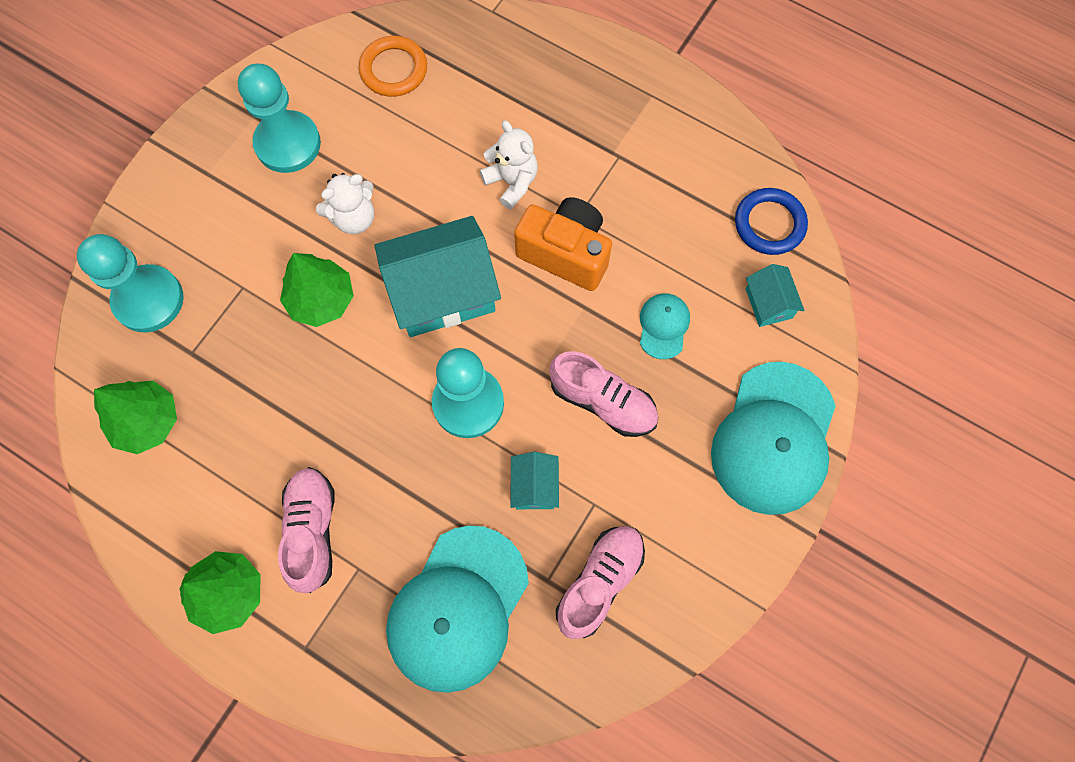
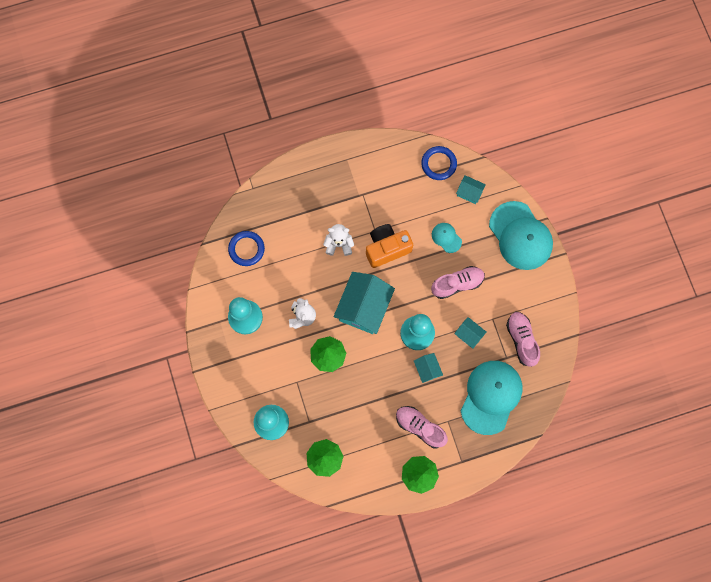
camera: 50 degrees left, 5 degrees up
orange ring [359,36,427,97] -> blue ring [228,231,265,266]
turquoise cap [386,526,529,693] -> turquoise cap turned 135 degrees counterclockwise [461,361,523,435]
none -> turquoise house [414,353,443,383]

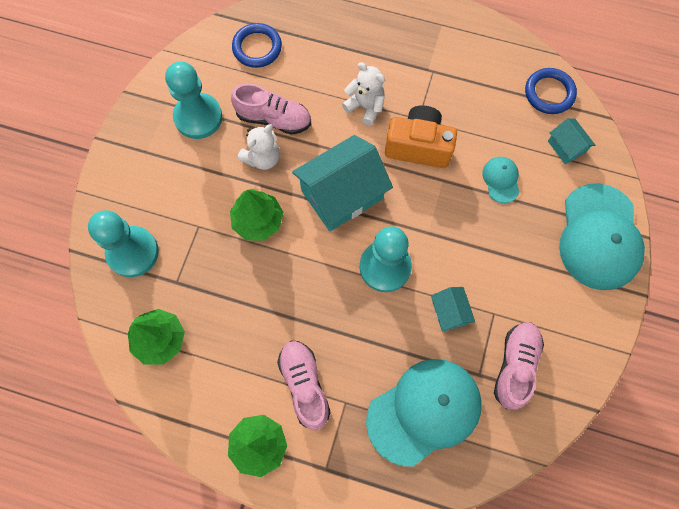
camera: 35 degrees right, 5 degrees down
turquoise house [414,353,443,383] -> none
pink shoe [431,266,485,299] -> pink shoe moved to [231,83,311,135]

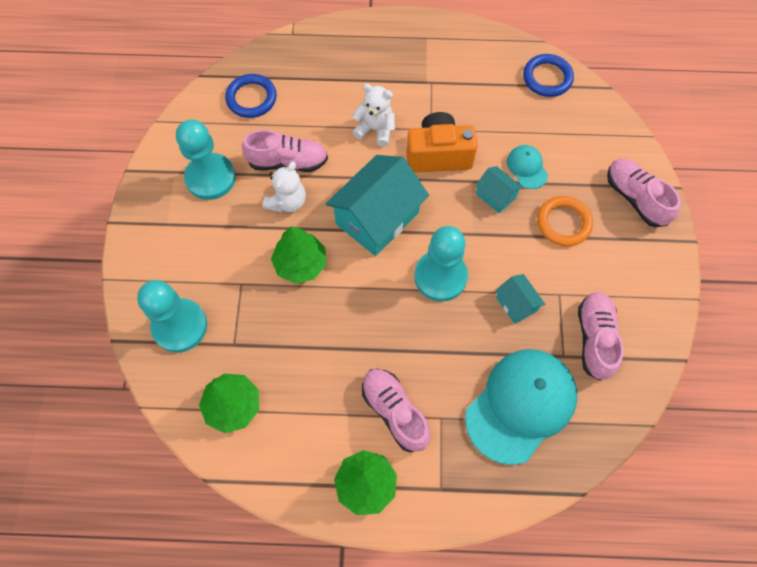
camera: 15 degrees left, 5 degrees down
turquoise house [548,118,595,164] -> turquoise house moved to [475,166,523,214]
turquoise cap [559,183,645,290] -> pink shoe [607,158,681,227]
none -> orange ring [537,196,593,246]

